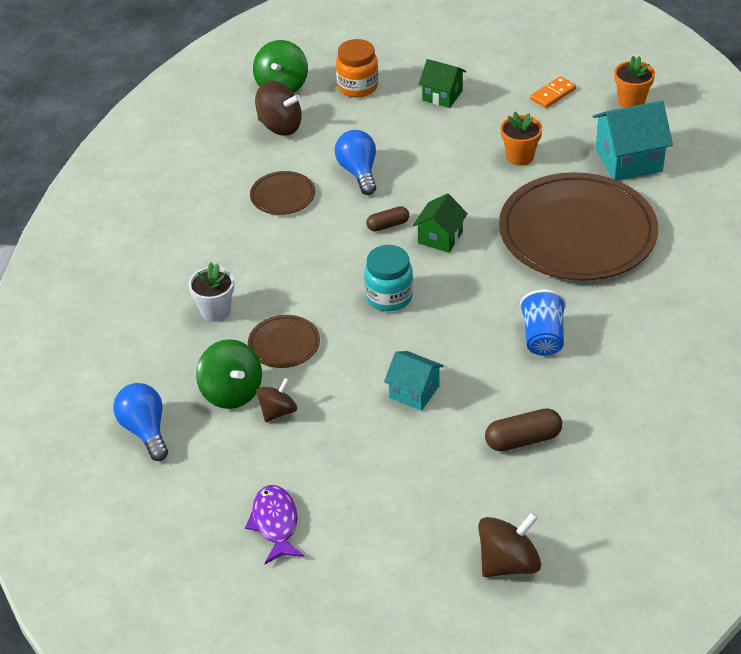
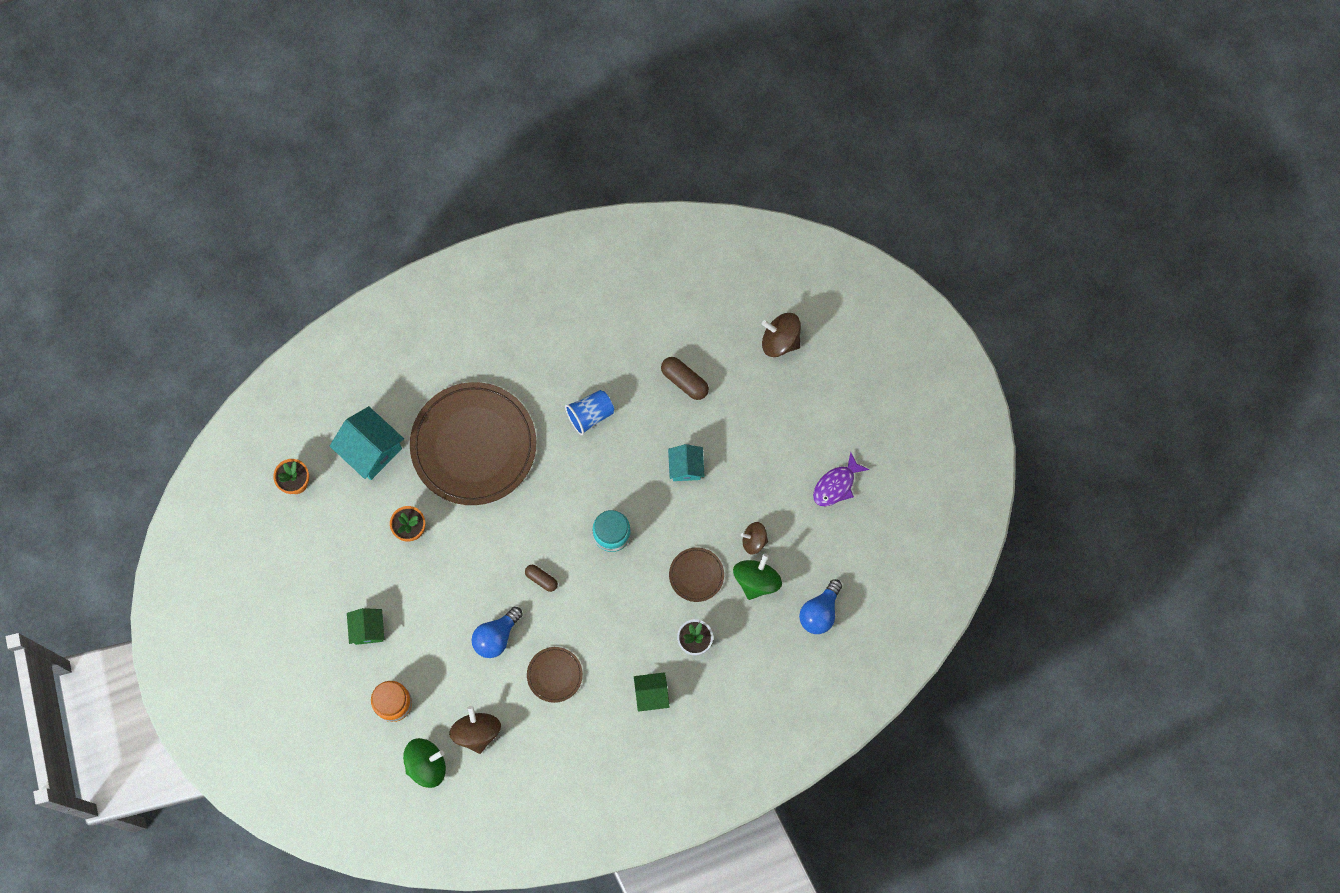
camera: 125 degrees left, 30 degrees up
green house [413,193,468,253] -> green house moved to [634,672,669,712]
orange domino [530,76,576,108] -> none

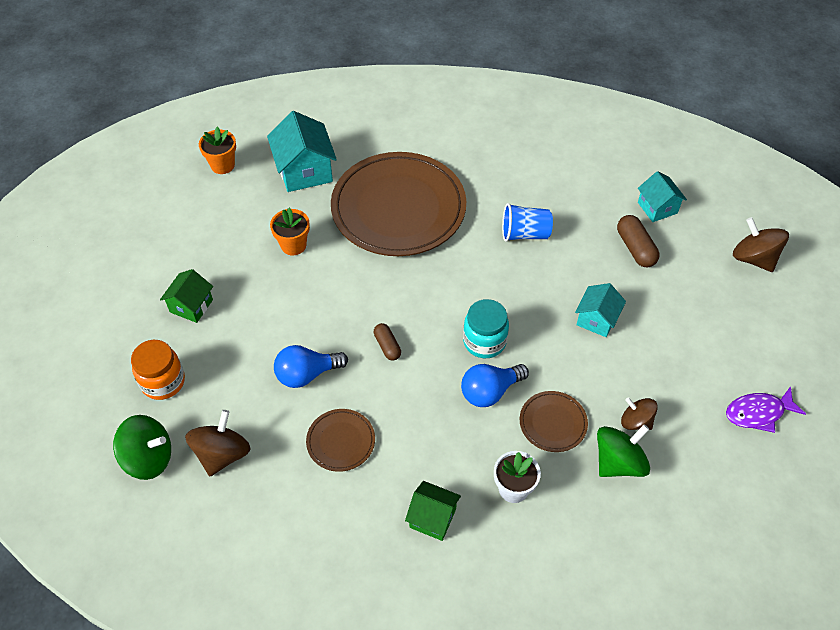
camera: 30 degrees right, 20 degrees down
blue light bulb [799,579,842,634] -> blue light bulb moved to [461,364,529,407]
none -> turquoise house [638,171,687,222]

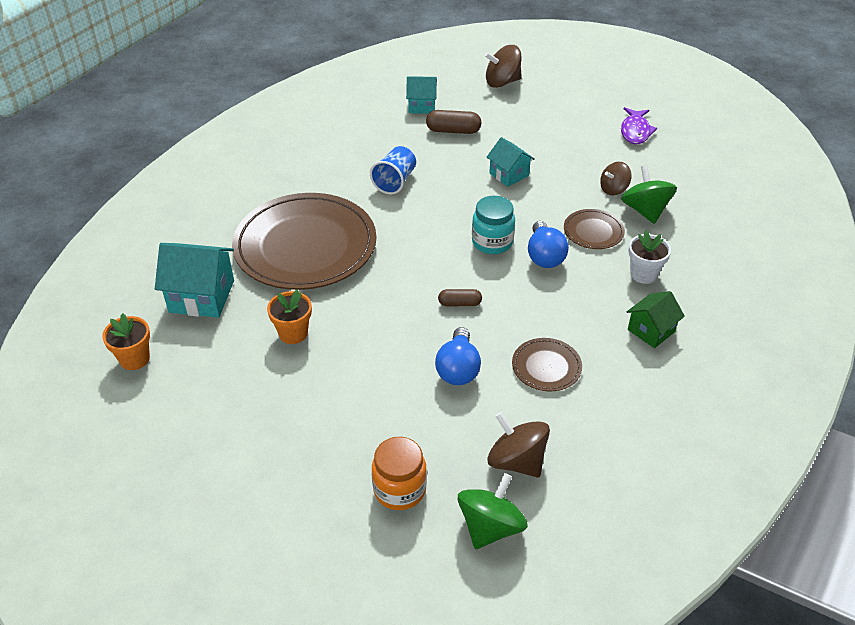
camera: 65 degrees left, 10 degrees down
green house [160,269,213,323] -> none

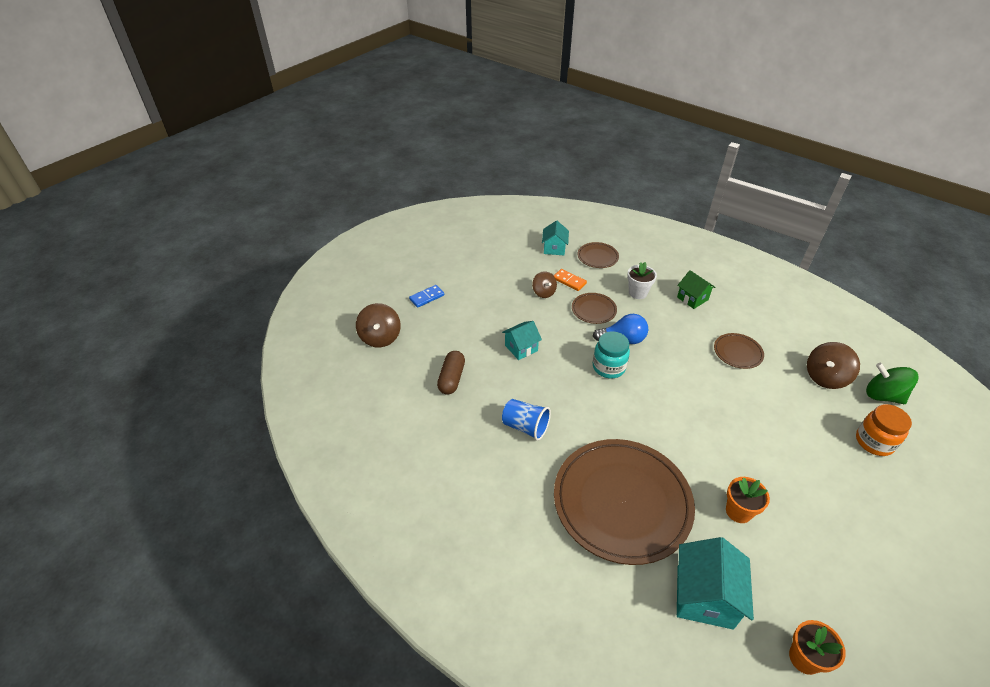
camera: 85 degrees left, 0 degrees up
turquoise house [406,76,437,114] -> turquoise house moved to [542,220,569,255]
blue light bulb [435,327,481,385] -> none
brown capsule [438,289,482,306] -> none
purple fish [621,107,657,144] -> none
green spinning top [621,165,677,224] -> orange domino [553,269,587,291]
none -> blue domino [409,285,444,308]
none -> brown plate [578,242,619,268]

